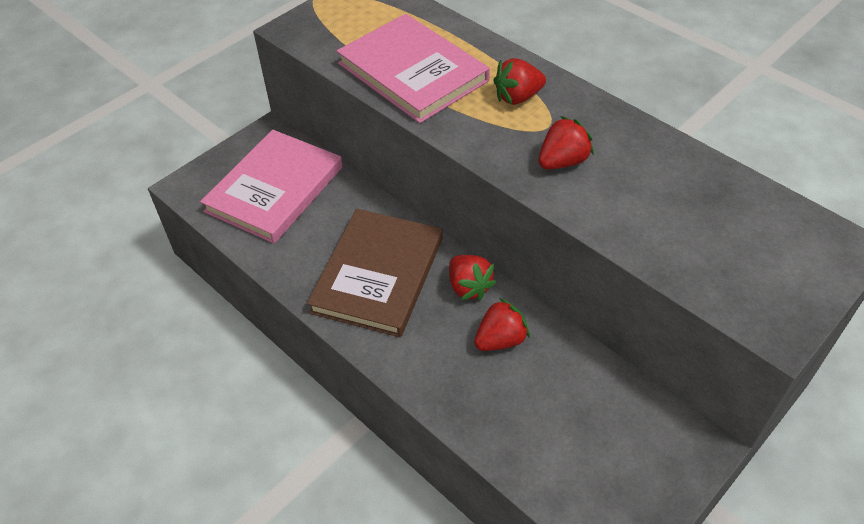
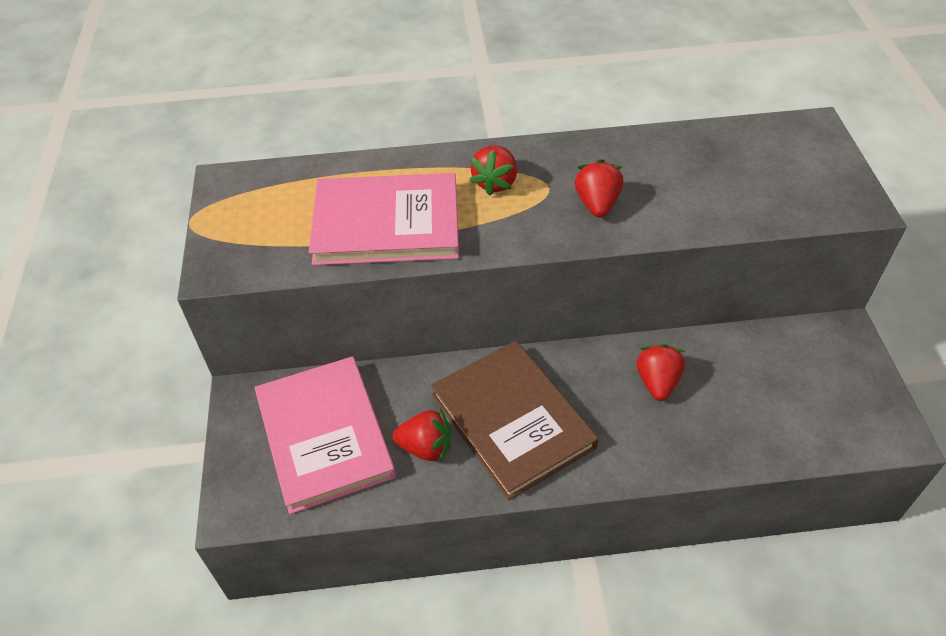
camera: 50 degrees left, 0 degrees up
red strawberry [449,255,496,300] -> red strawberry moved to [392,408,451,462]

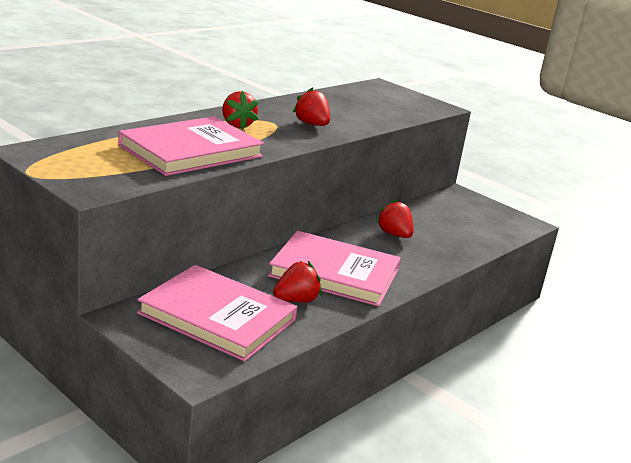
camera: 45 degrees left, 25 degrees down
brown book [431,341,599,500] -> pink book [268,231,401,306]

